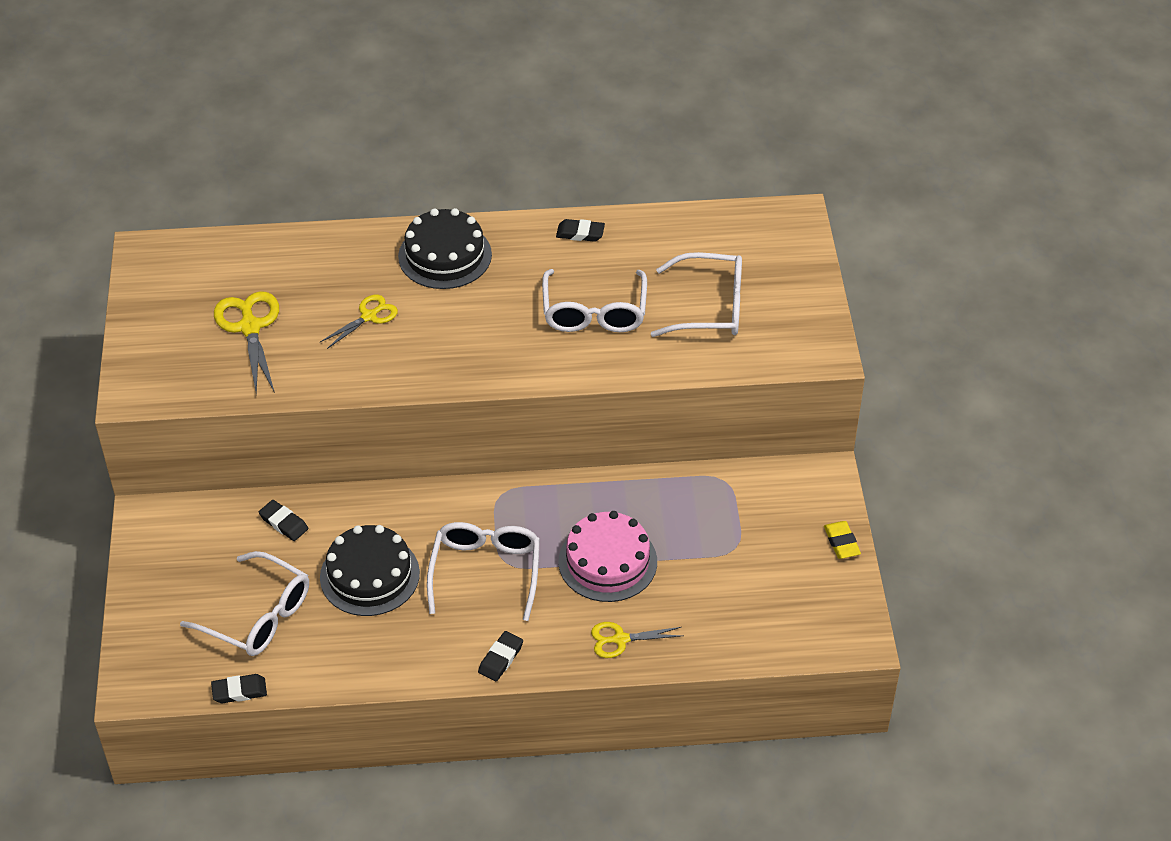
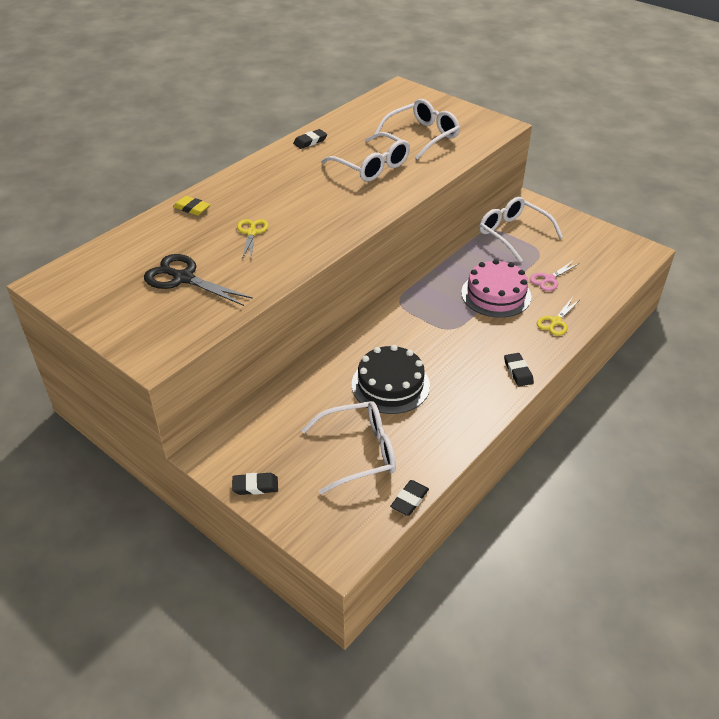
camera: 45 degrees left, 5 degrees down
yellow scissors [214,291,279,394] -> black scissors [144,254,253,306]
black eraser [259,500,308,541] -> black eraser moved to [232,473,278,495]
black cake [398,208,492,289] -> none
white glasses [427,522,540,621] -> white glasses moved to [479,197,563,262]
yellow eraser [824,521,861,559] -> yellow eraser moved to [173,196,210,216]
none -> pink scissors [530,261,580,291]

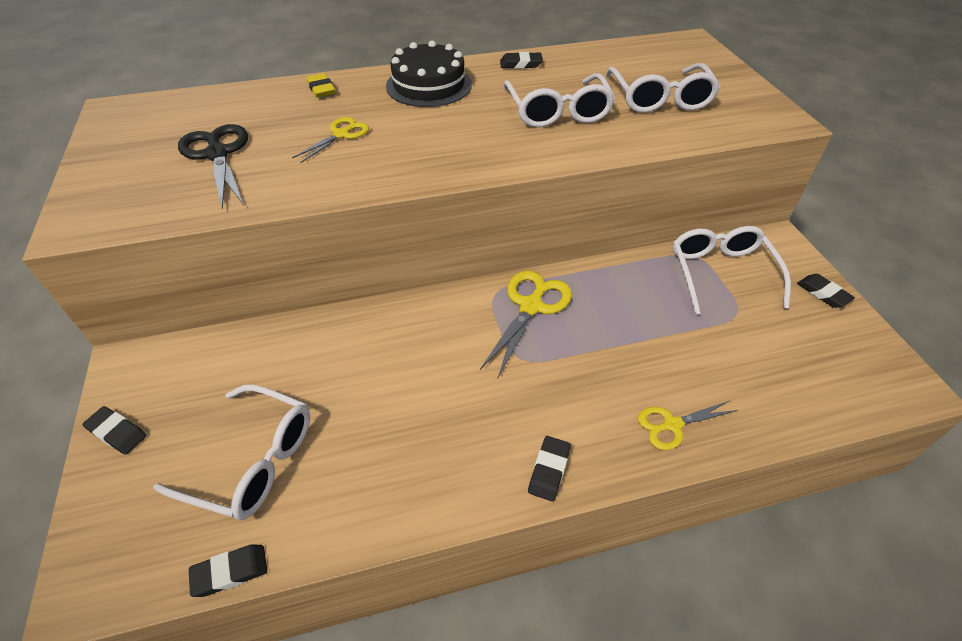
camera: 35 degrees right, 5 degrees up
black cake [352,345,430,414] -> black cake moved to [386,41,472,107]
white glasses [374,99,460,160] -> white glasses turned 90 degrees clockwise [606,63,721,113]
pink cake [461,259,531,318] -> none
pink scissors [530,261,580,291] -> none
none -> yellow scissors [480,271,572,377]
none -> black eraser [797,274,855,308]

